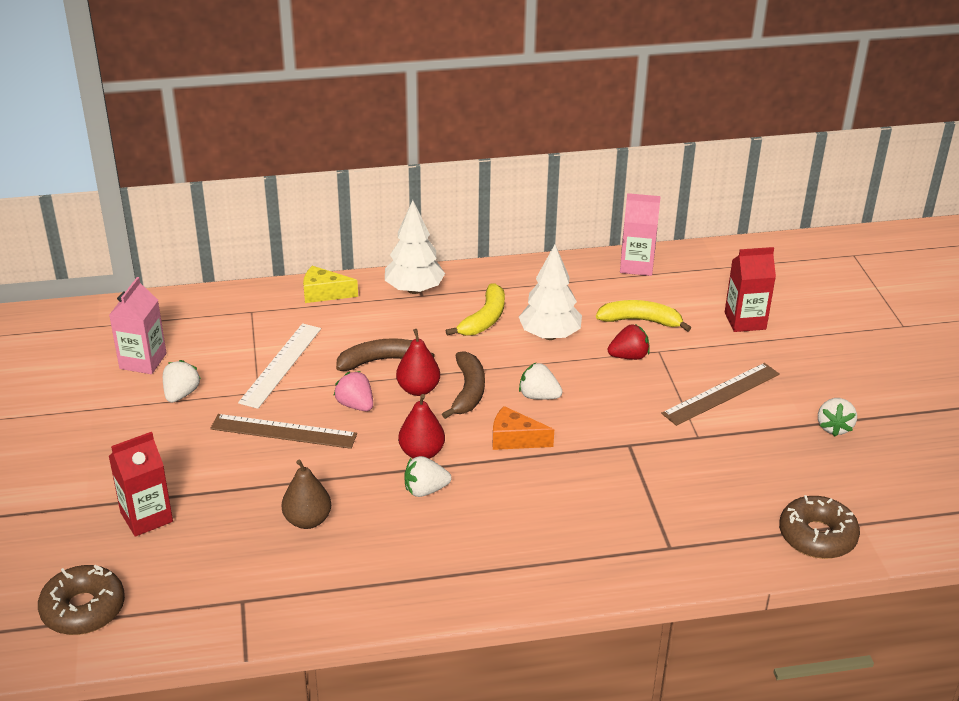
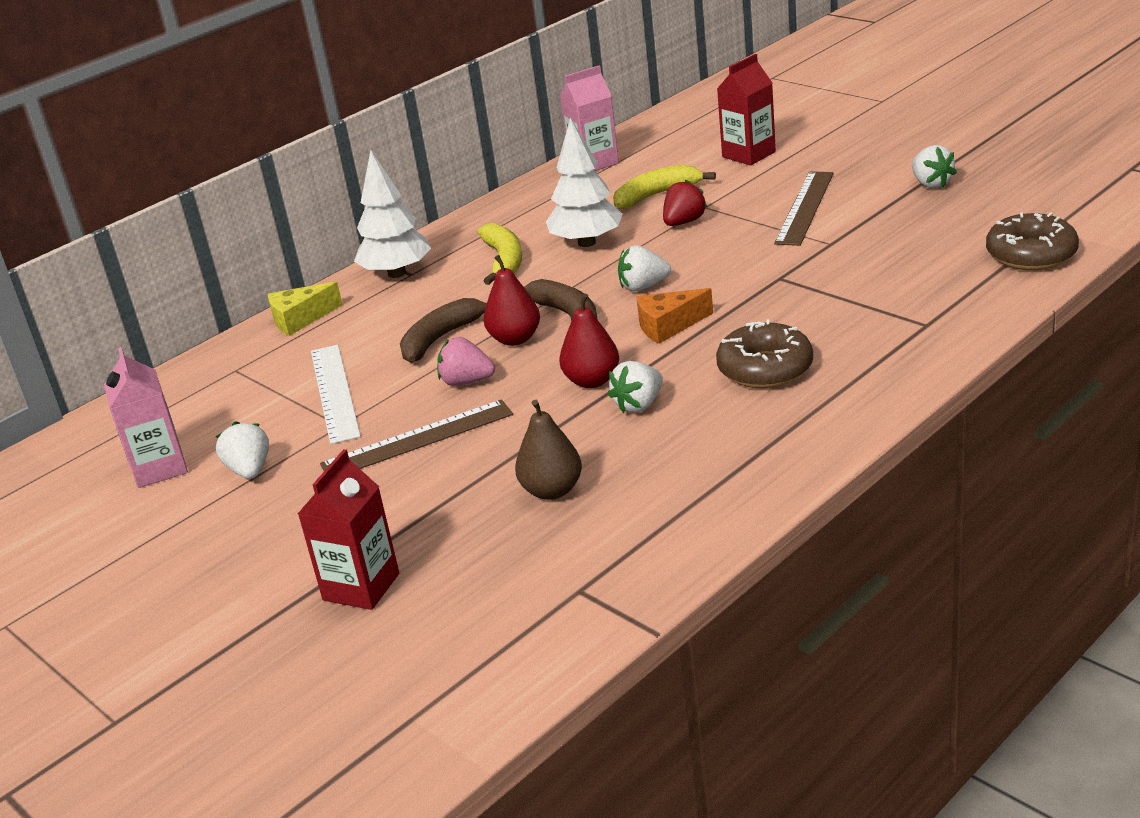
camera: 30 degrees left, 5 degrees down
brown donut [38,565,125,635] -> brown donut moved to [716,320,813,388]

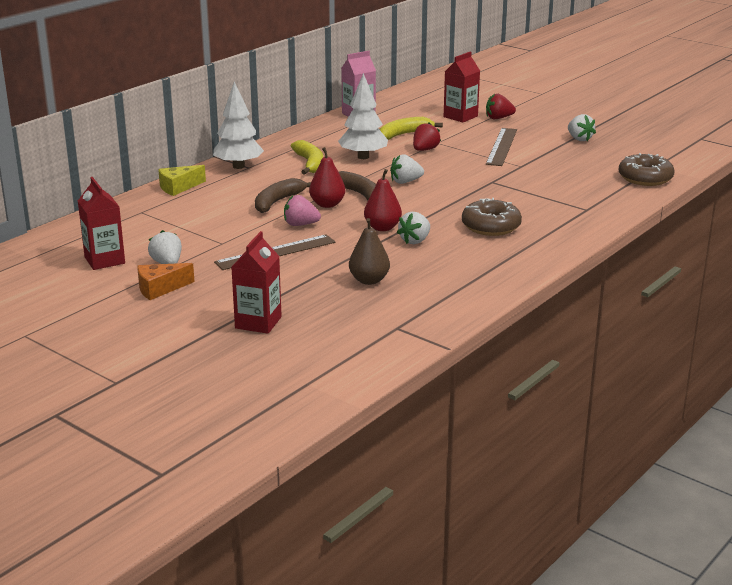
camera: 10 degrees left, 5 degrees down
pink carton [104,347,188,488] -> red carton [78,177,125,270]
white ruler [311,345,361,444] -> none
orange cheese [636,288,713,344] -> orange cheese moved to [138,263,195,300]
none -> red strawberry [486,94,516,119]

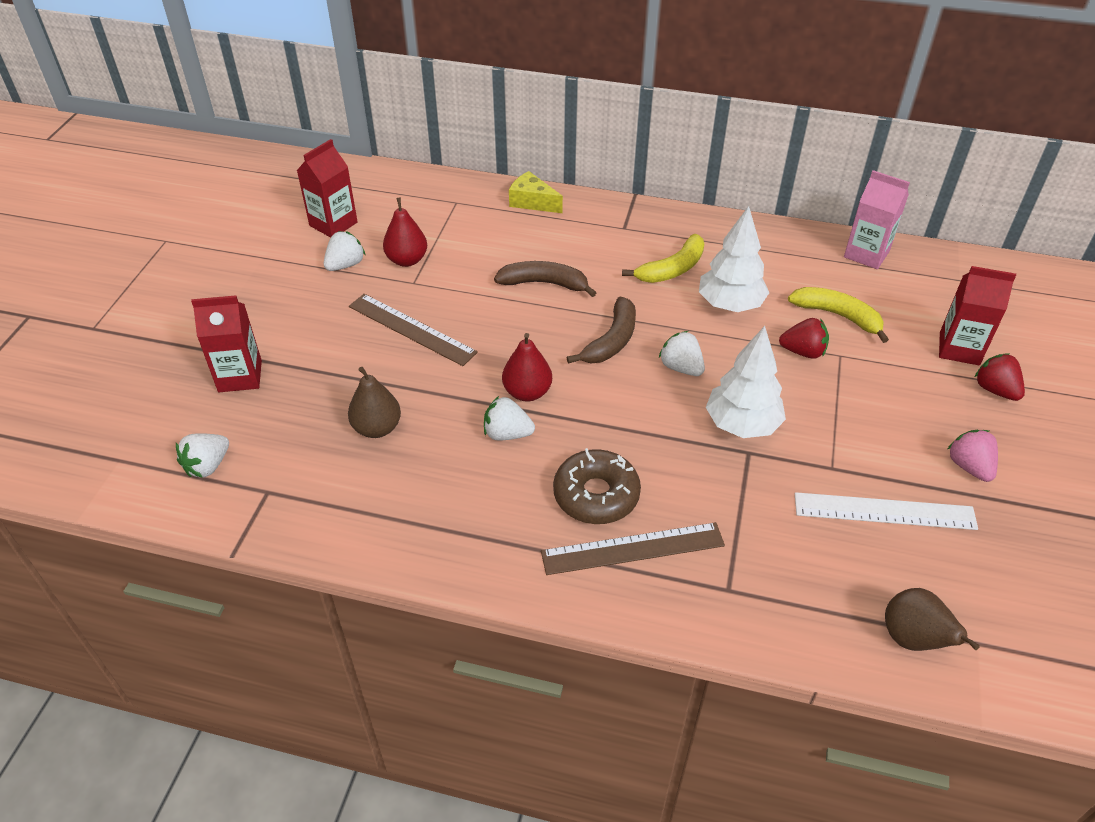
camera: 65 degrees right, 20 degrees up
orange cheese [138,263,195,300] -> none
white tree [213,81,264,169] -> white tree moved to [706,326,786,438]
pink strawberry [284,195,321,226] -> pink strawberry moved to [948,430,998,482]
red pear [309,147,345,208] -> red pear moved to [383,198,427,267]
brown ruler [486,128,517,166] -> brown ruler moved to [541,522,725,575]
white strawberry [568,114,596,141] -> white strawberry moved to [176,433,229,478]
brown donut [619,153,675,186] -> brown pear [885,588,980,651]
none -> white ruler [795,492,978,530]

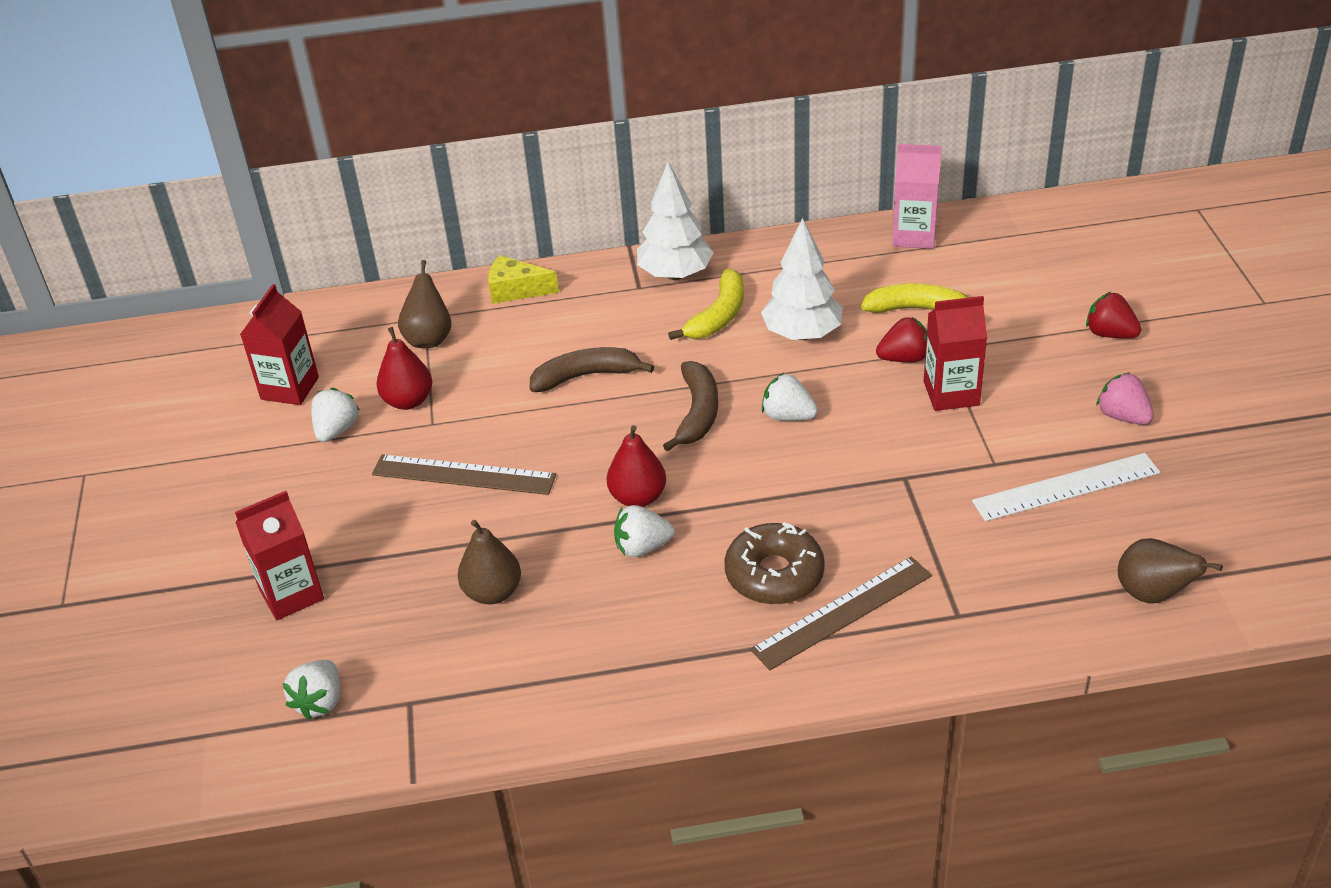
camera: 20 degrees left, 5 degrees down
white tree [706,326,786,438] -> white tree moved to [637,161,714,280]
red carton [939,266,1016,365] -> red carton moved to [924,296,987,411]
none -> brown pear [398,260,452,348]

